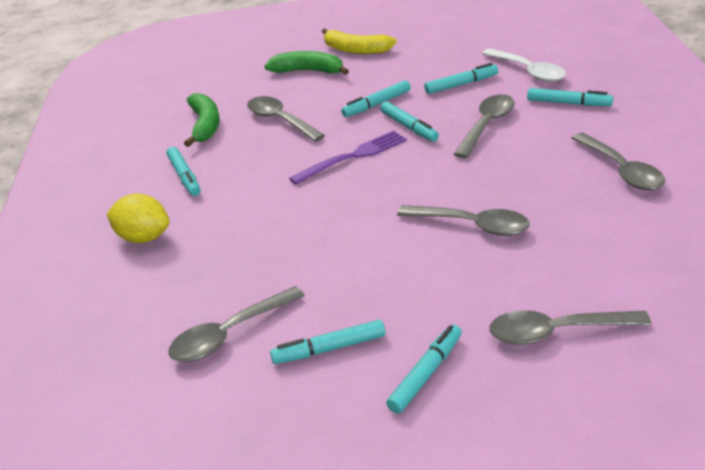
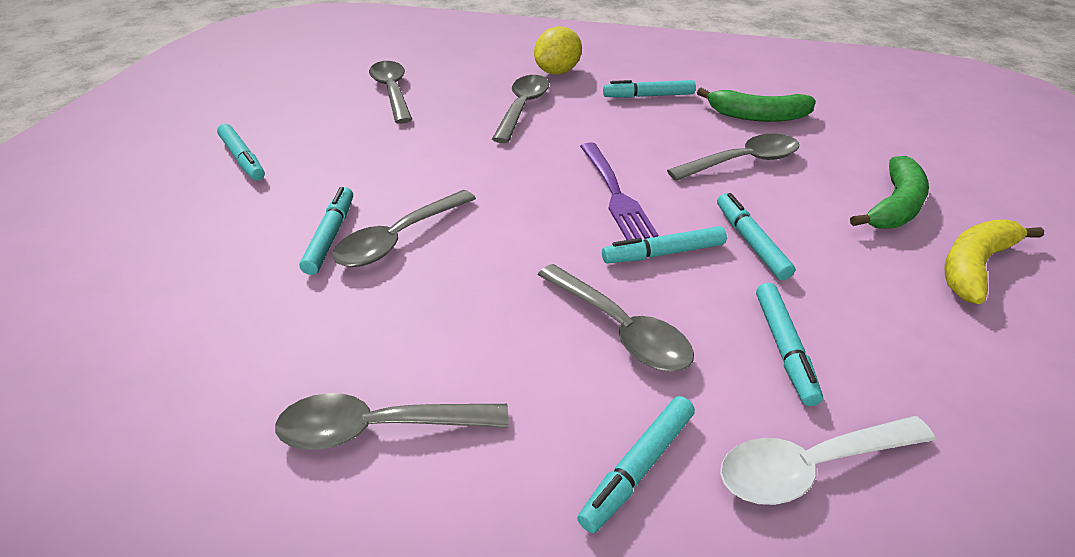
camera: 105 degrees right, 5 degrees up
turquoise marker [270,320,386,364] -> turquoise marker moved to [299,187,353,275]
grey spoon [489,310,651,345] -> grey spoon moved to [492,75,549,143]

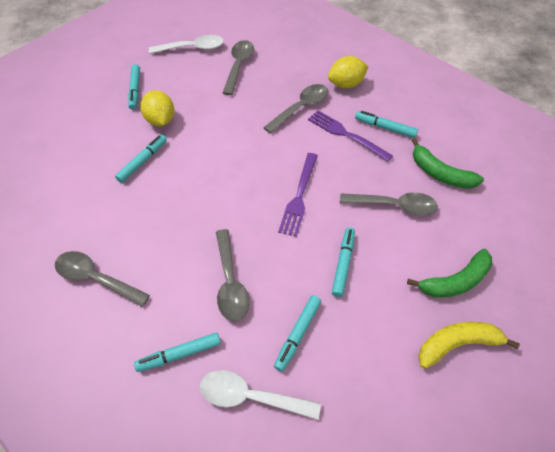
camera: 30 degrees right, 15 degrees up
grey spoon [332,190,476,267] -> none
turquoise marker [602,226,727,263] -> none
none -> yellow lemon [140,90,174,126]
none -> white spoon [149,35,224,54]
none -> purple fork [308,110,393,162]

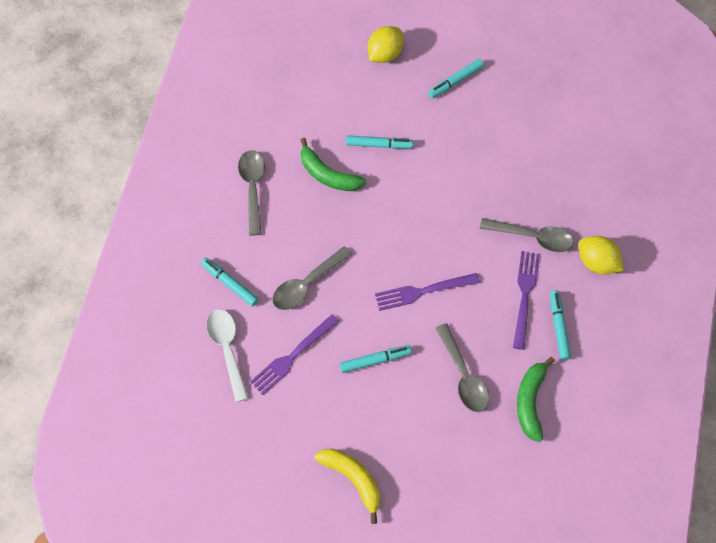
camera: 60 degrees right, 10 degrees up
yellow lemon [140,90,174,126] -> yellow lemon moved to [368,26,403,63]
white spoon [149,35,224,54] -> none
grey spoon [223,40,254,95] -> none
turquoise marker [274,295,321,372] -> purple fork [250,314,339,395]
green banana [407,249,492,298] -> green banana moved to [301,138,366,191]

